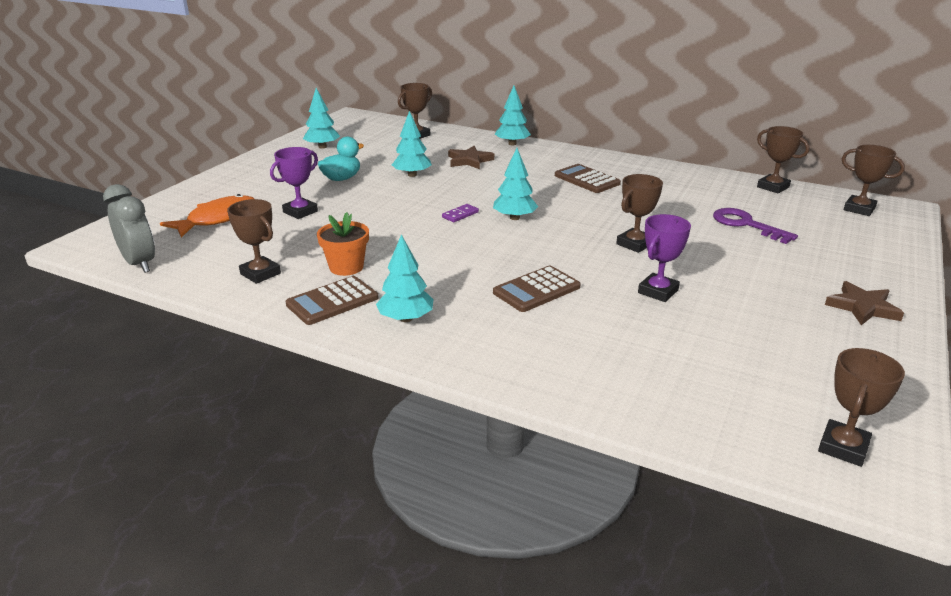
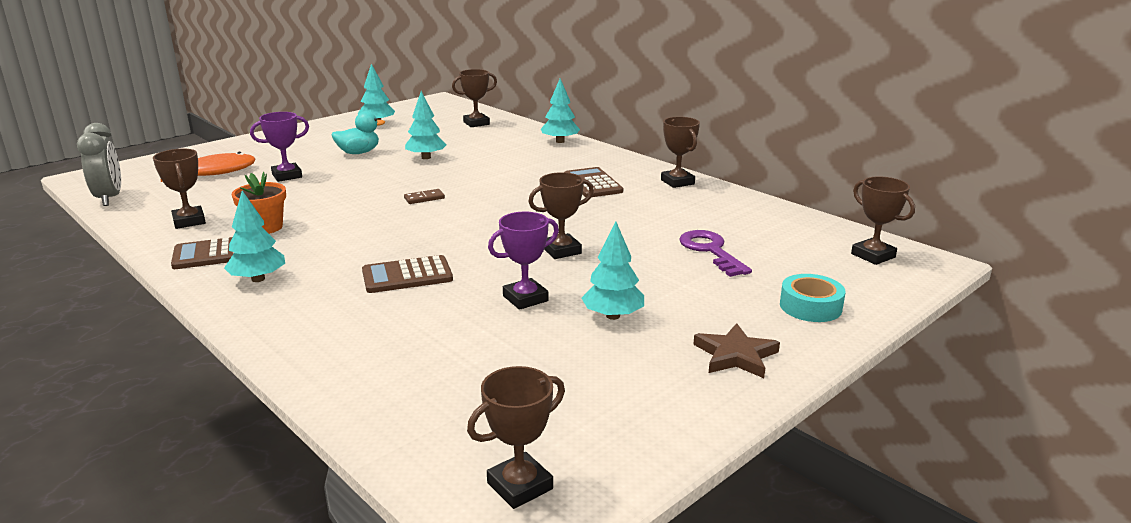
camera: 20 degrees right, 5 degrees down
purple domino [442,204,479,222] -> brown domino [404,189,445,204]
brown star [448,146,494,169] -> none
turquoise tree [493,148,538,220] -> turquoise tree moved to [582,222,644,320]
brown trophy [757,126,809,194] -> brown trophy moved to [661,117,700,188]
none -> turquoise tape [780,274,846,322]

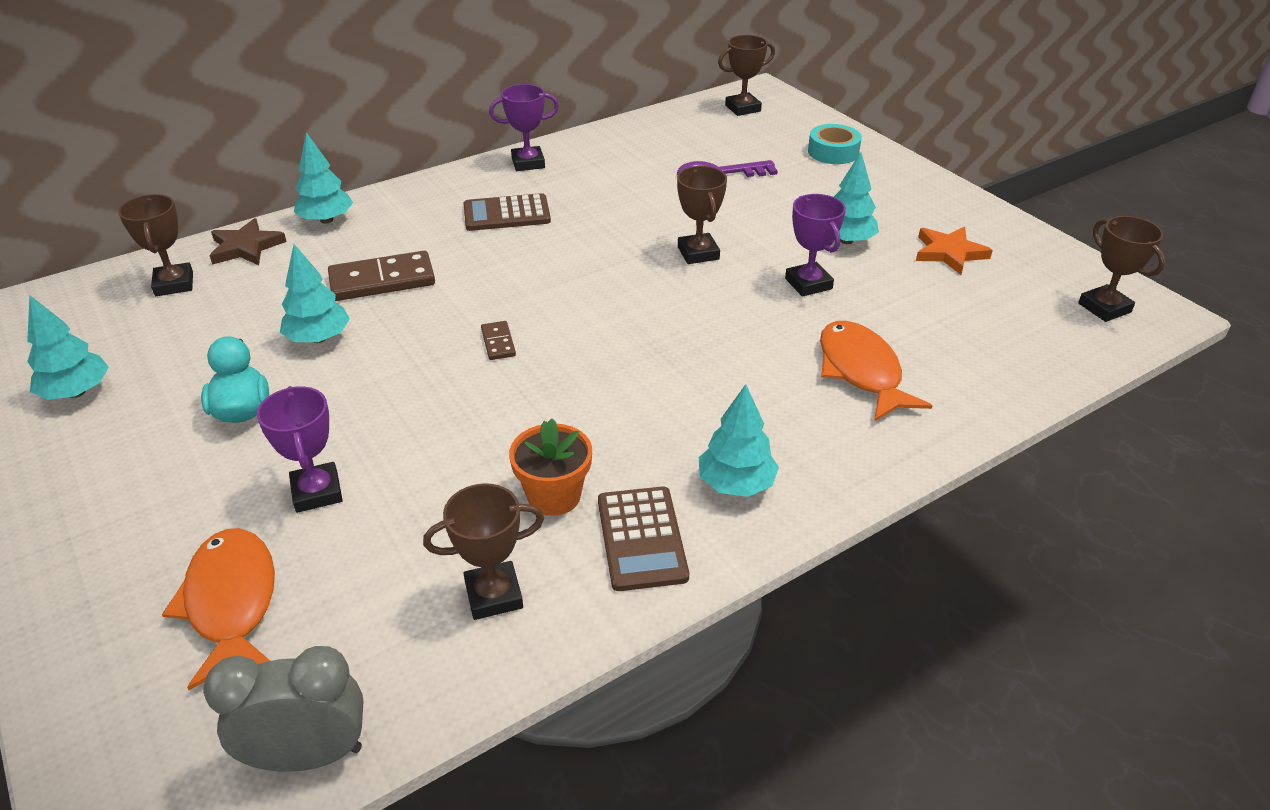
camera: 80 degrees left, 15 degrees up
brown calculator [362,255,453,293] -> none
brown trophy [661,117,700,188] -> purple trophy [489,84,559,171]
brown star [693,323,780,378] -> brown star moved to [210,218,287,265]
none -> brown domino [328,251,435,301]
none -> orange fish [820,321,933,421]
none -> orange star [916,227,993,275]

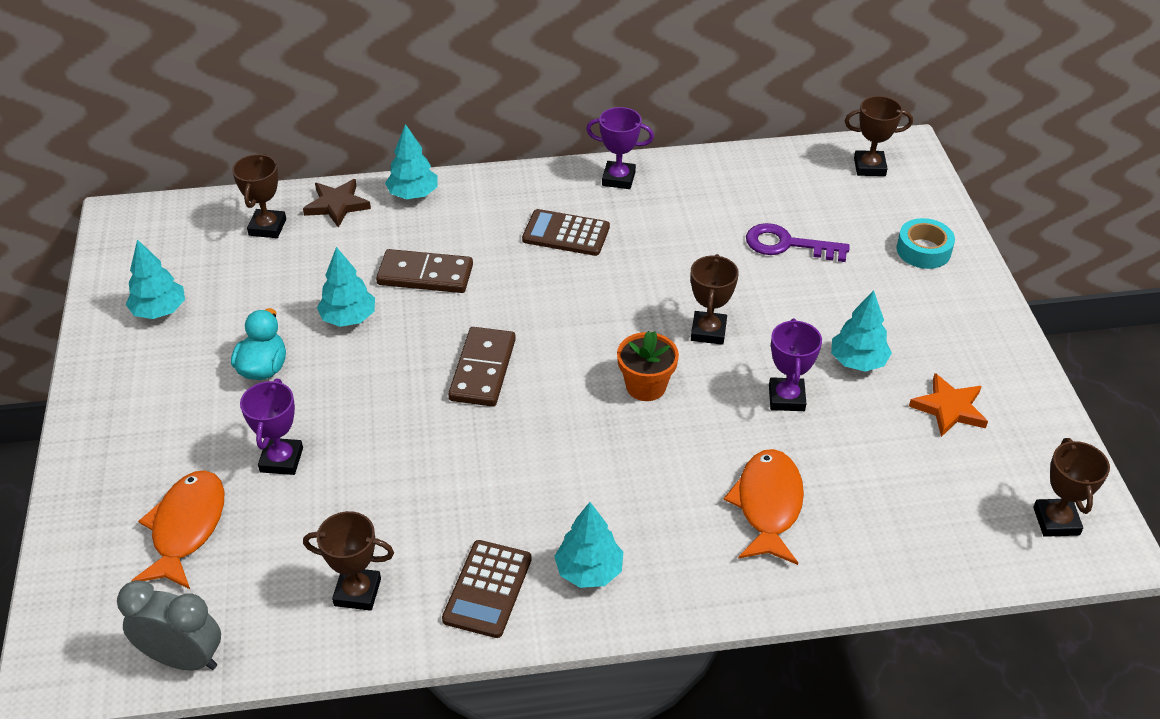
camera: 25 degrees right, 5 degrees up
brown domino [481,321,516,360] -> brown domino [448,327,516,407], size x2.02
orange flower pot [509,419,592,516] -> orange flower pot moved to [617,331,679,401]

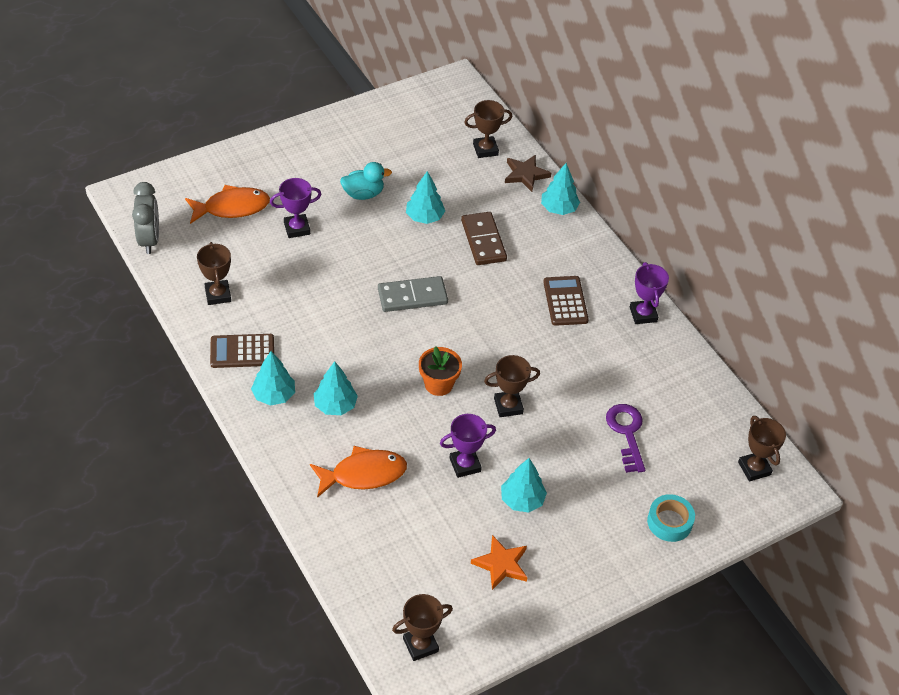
camera: 65 degrees right, 5 degrees up
turquoise tree [126,240,185,319] -> turquoise tree moved to [314,361,358,415]
brown domino [448,327,516,407] -> grey domino [378,276,448,312]

